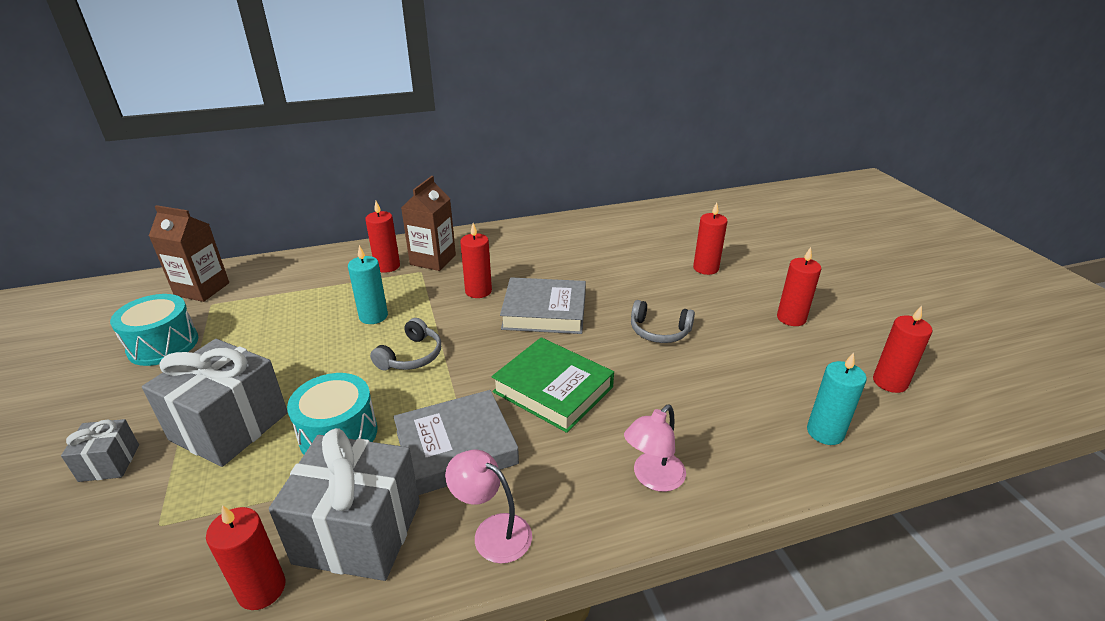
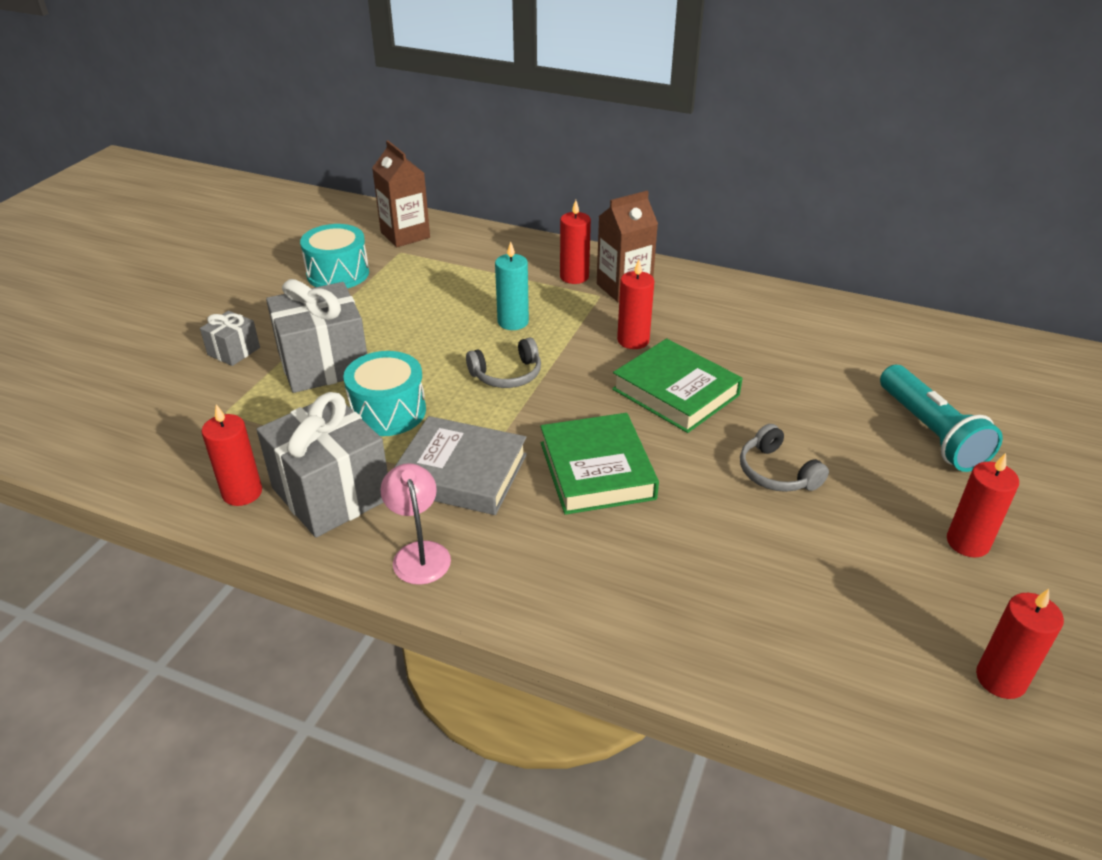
camera: 40 degrees right, 5 degrees up
grey book [500,277,586,334] -> green book [612,338,743,433]
pink lamp [624,405,686,492] -> none
red candle [693,202,728,275] -> turquoise flashlight [880,365,1003,472]
turquoise candle [807,352,867,445] -> none

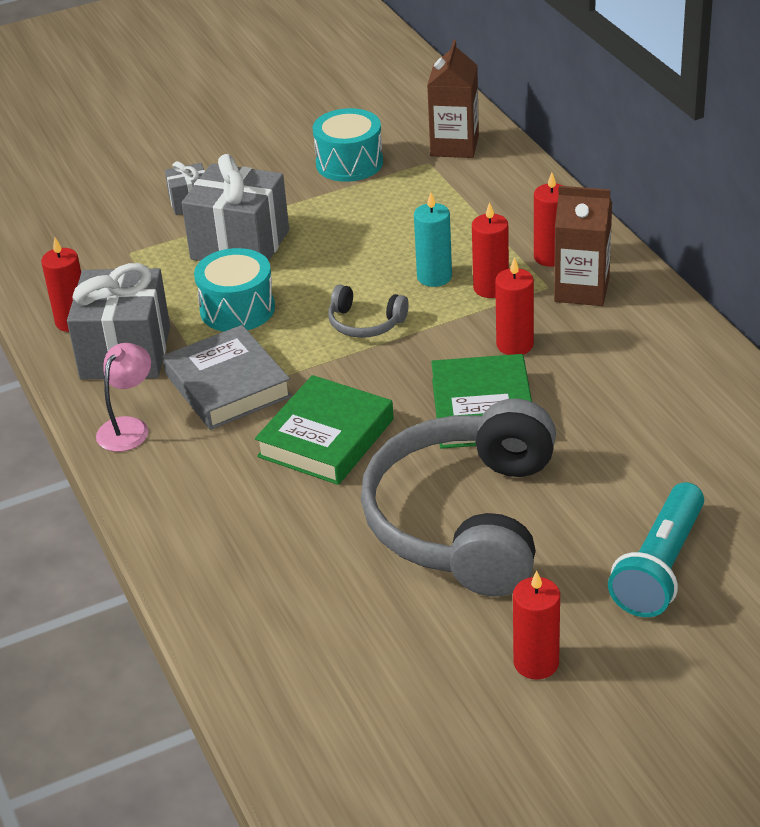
camera: 45 degrees right, 0 degrees up
grey headphones [740,424,829,492] -> grey headphones [361,399,556,596], size x2.45
red candle [976,589,1064,699] -> red candle moved to [472,202,509,298]

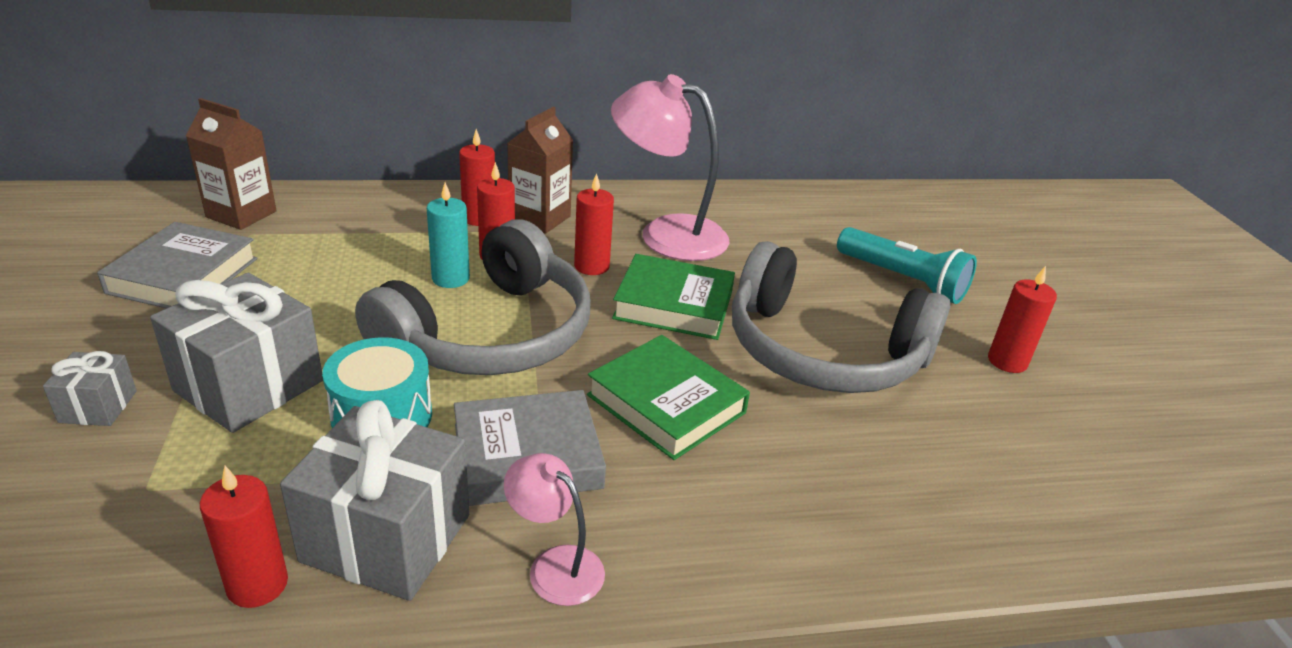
camera: 80 degrees left, 5 degrees down
turquoise drum [313,108,383,182] -> grey book [97,222,257,309]
grey headphones [328,285,409,338] -> grey headphones [355,219,591,375], size x2.45
none -> pink lamp [611,74,729,261]

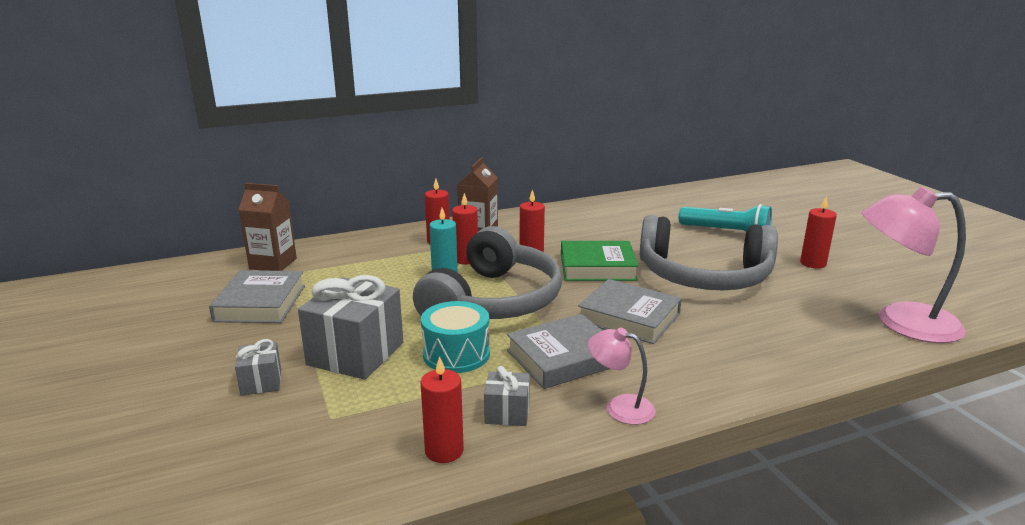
camera: 10 degrees left, 10 degrees down
grey gift [280,400,469,601] -> grey gift [484,366,530,426], size x0.50
green book [587,335,750,460] -> grey book [578,279,682,344]
pink lamp [611,74,729,261] -> pink lamp moved to [862,186,966,343]

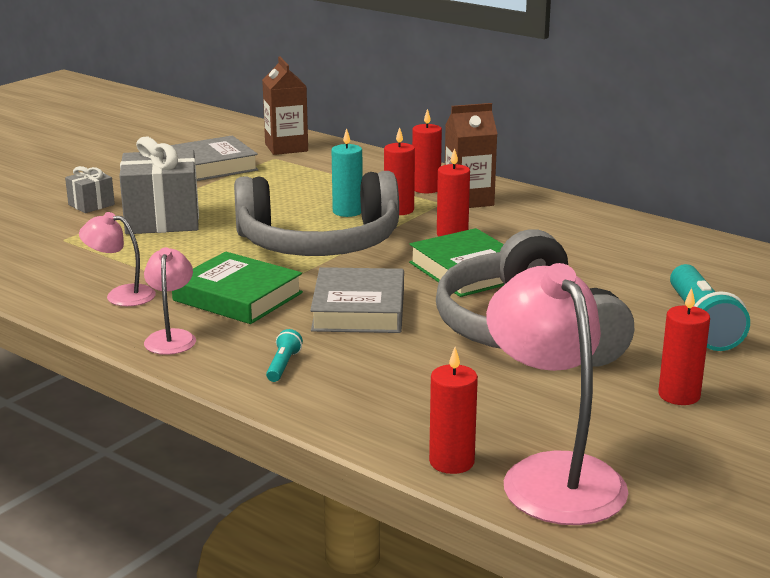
camera: 60 degrees right, 0 degrees up
turquoise drum [421,301,490,373] -> none
red candle [421,356,464,463] -> red candle moved to [429,347,478,474]
grey gift [484,366,530,426] -> pink lamp [79,212,156,306]
grey book [507,314,610,389] -> green book [172,252,303,324]
none -> turquoise flashlight [266,329,303,382]

